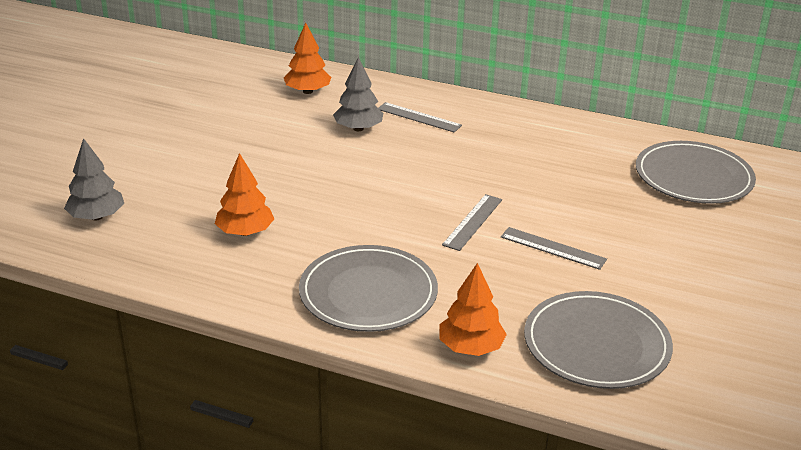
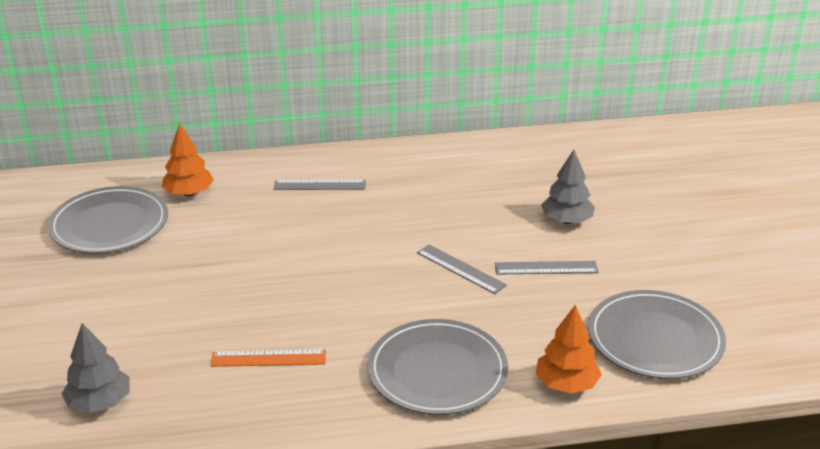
camera: 30 degrees left, 0 degrees up
orange tree [215,153,274,236] -> orange ruler [210,350,326,367]
grey tree [333,57,383,131] -> grey tree moved to [541,150,595,224]
grey ruler [442,194,502,251] -> grey ruler turned 45 degrees counterclockwise [417,244,507,294]
grey plate [636,141,756,204] -> grey plate moved to [48,186,168,253]

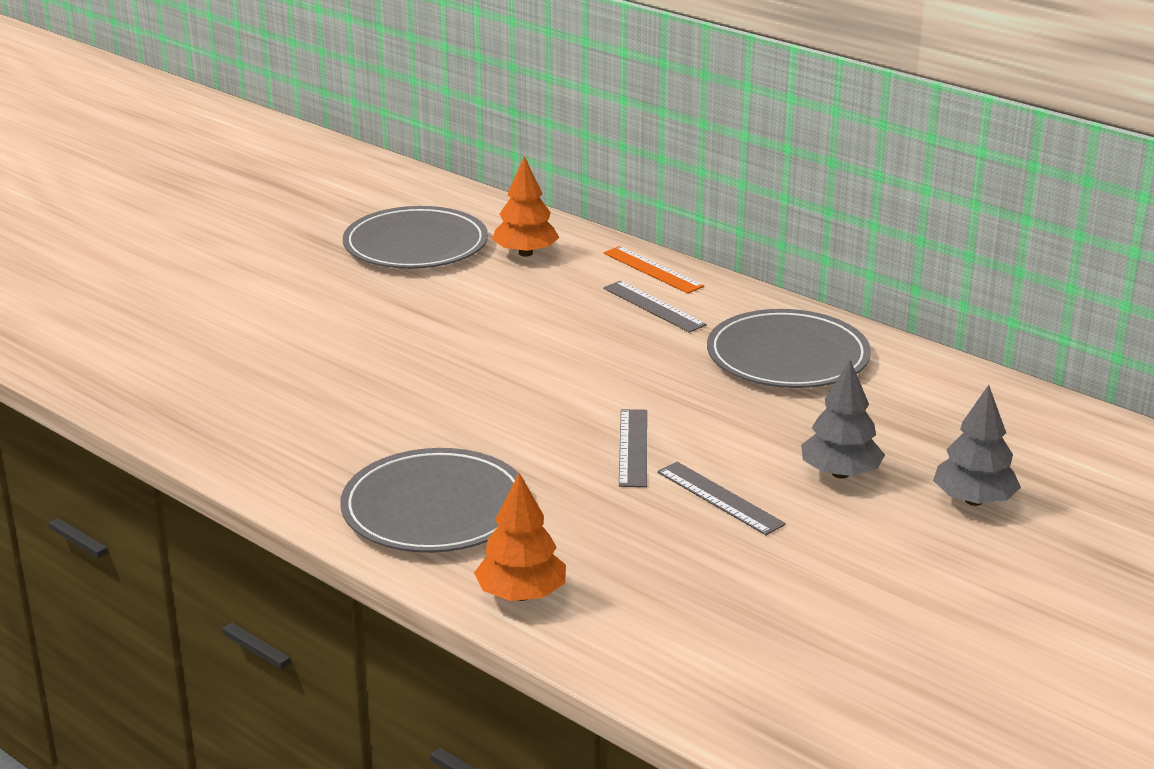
camera: 50 degrees right, 5 degrees down
grey tree [62,323,130,413] -> grey tree moved to [933,385,1021,506]
orange ruler [210,350,326,367] -> orange ruler moved to [604,246,704,294]
grey plate [588,290,726,379] -> grey plate moved to [707,309,871,388]

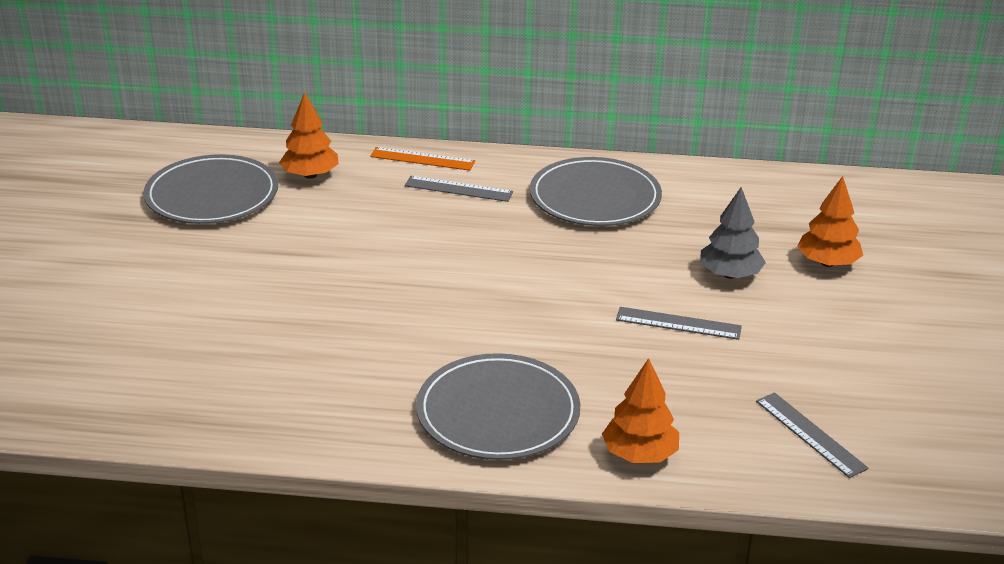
camera: 35 degrees left, 5 degrees up
grey ruler [619,409,647,487] -> grey ruler moved to [756,392,869,478]
grey tree [933,385,1021,506] -> orange tree [797,176,863,267]

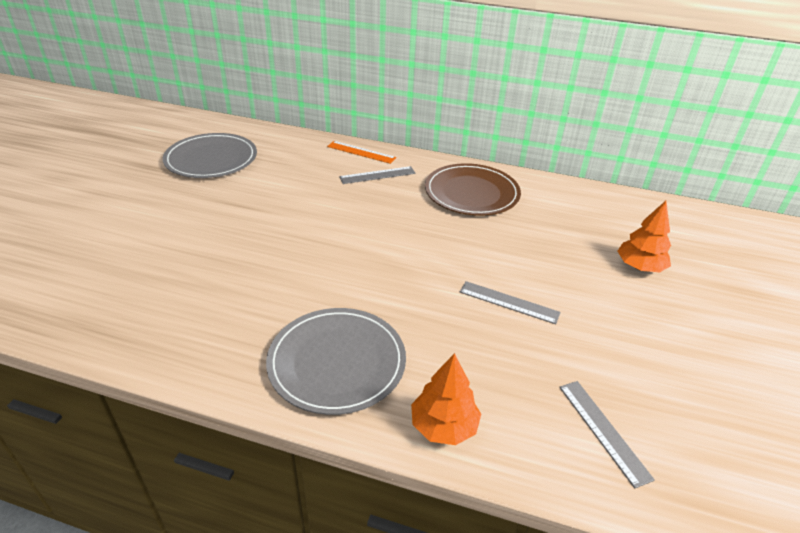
camera: 10 degrees right, 5 degrees up
orange tree [279,92,339,179] -> none
grey ruler [405,176,513,202] -> grey ruler turned 45 degrees counterclockwise [339,166,416,184]
grey plate [530,157,662,226] -> brown plate [425,163,521,216]
grey tree [700,187,766,279] -> none

